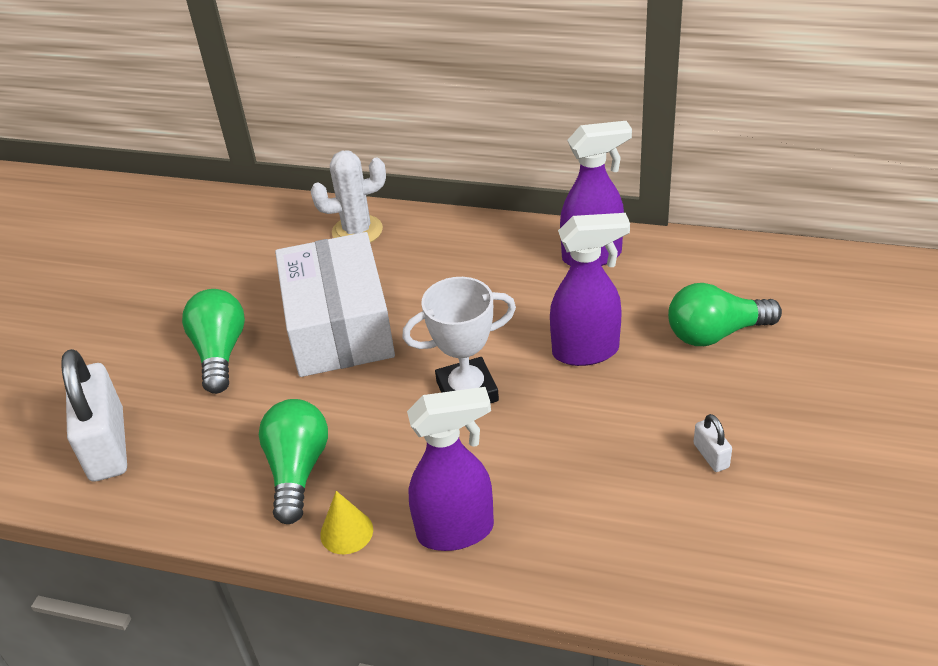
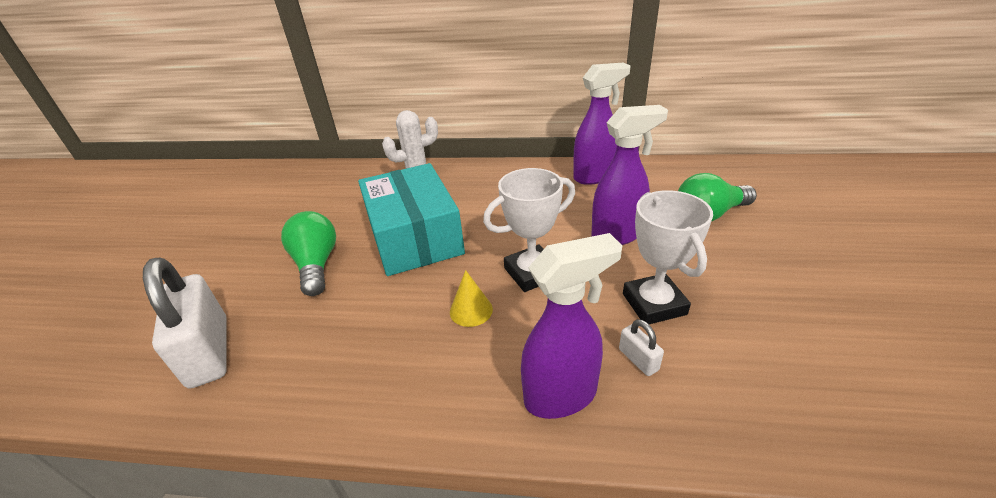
camera: 10 degrees left, 5 degrees down
green light bulb [259,399,328,524] -> none
white box [275,232,395,377] -> turquoise box [358,163,465,276]
yellow cone [320,491,373,554] -> yellow cone moved to [450,270,493,327]
white padlock [694,414,732,472] -> white padlock moved to [619,319,664,376]
none -> white trophy [623,190,713,324]

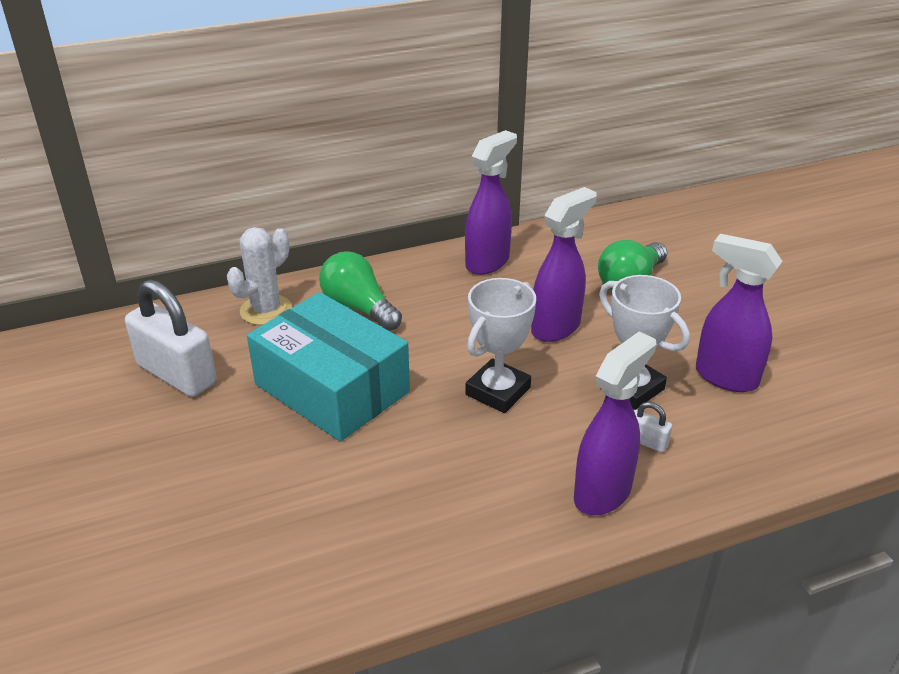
camera: 30 degrees left, 0 degrees up
white padlock [143,258,227,388] -> white padlock moved to [125,279,217,397]
green light bulb [281,211,336,296] -> green light bulb moved to [319,252,402,331]
yellow cone [450,270,493,327] -> none
none -> purple spray bottle [696,234,782,392]

